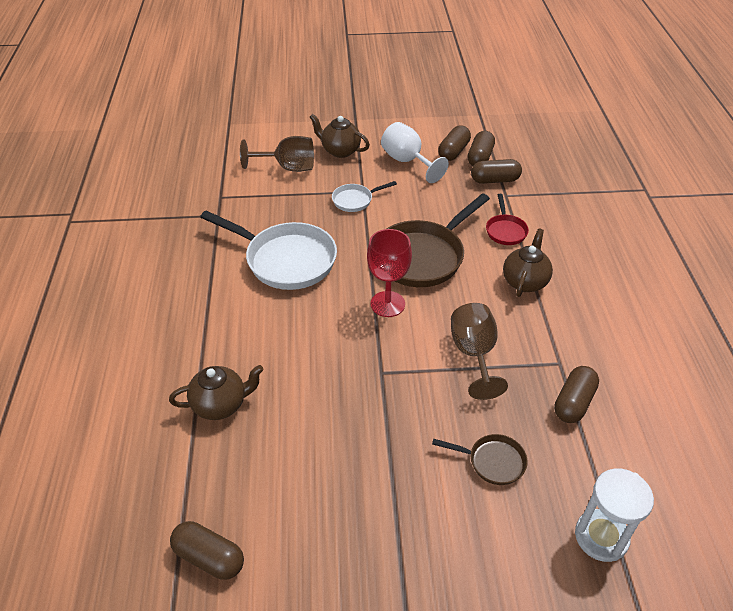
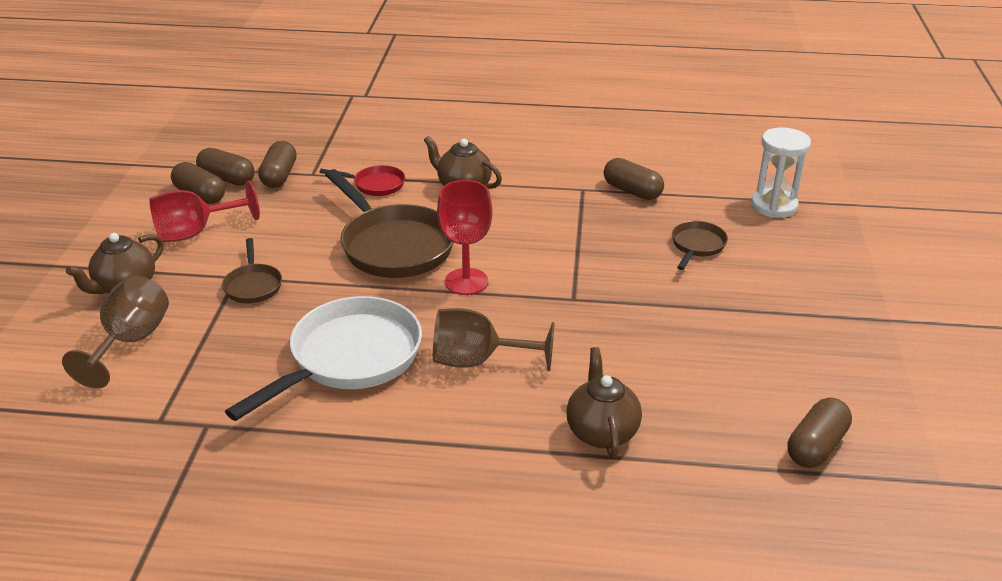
camera: 80 degrees left, 10 degrees down
white pan [332,181,397,212] -> brown pan [222,238,282,303]
white goblet [381,122,449,183] -> red goblet [149,180,260,242]
brown goblet [451,303,508,400] -> brown goblet moved to [433,308,555,371]

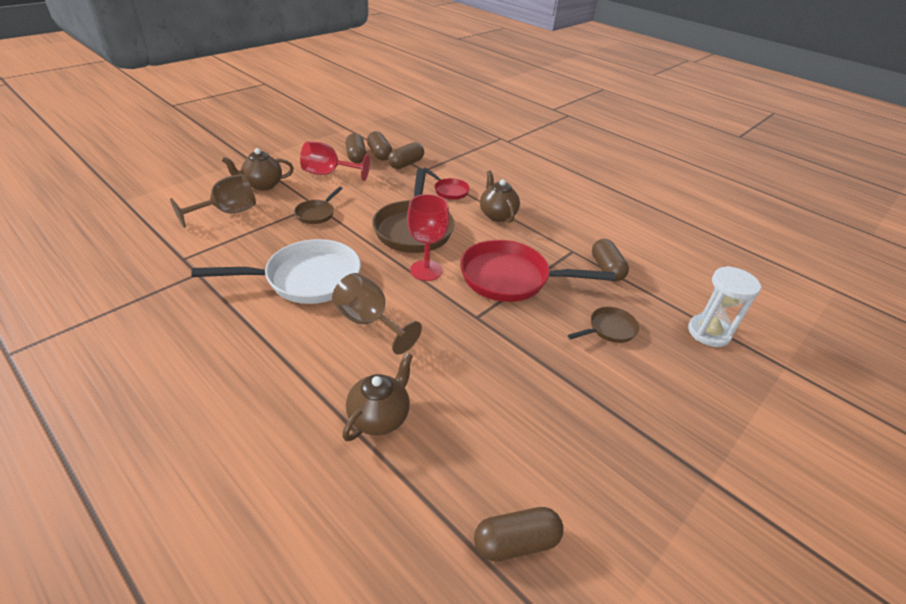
camera: 35 degrees right, 5 degrees up
none -> red pan [460,240,615,302]

